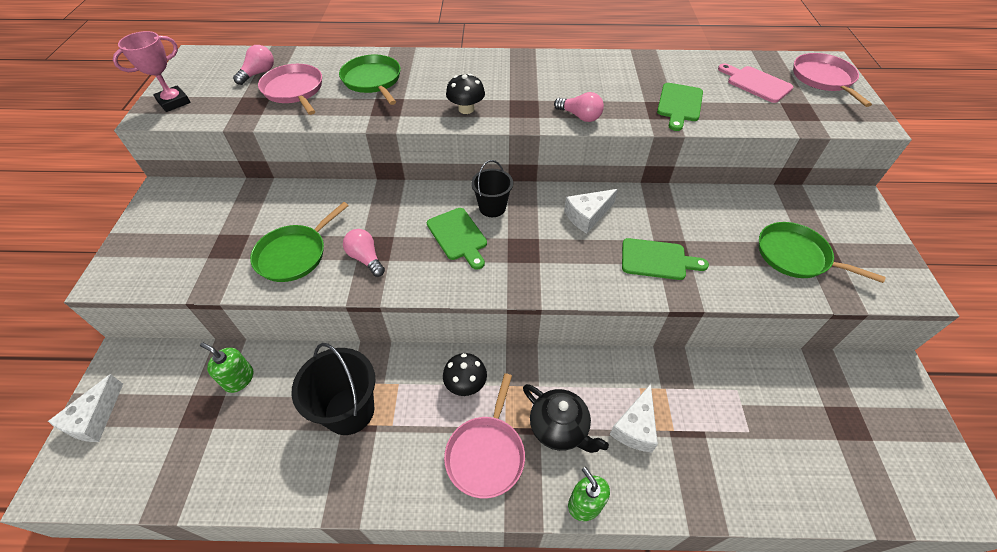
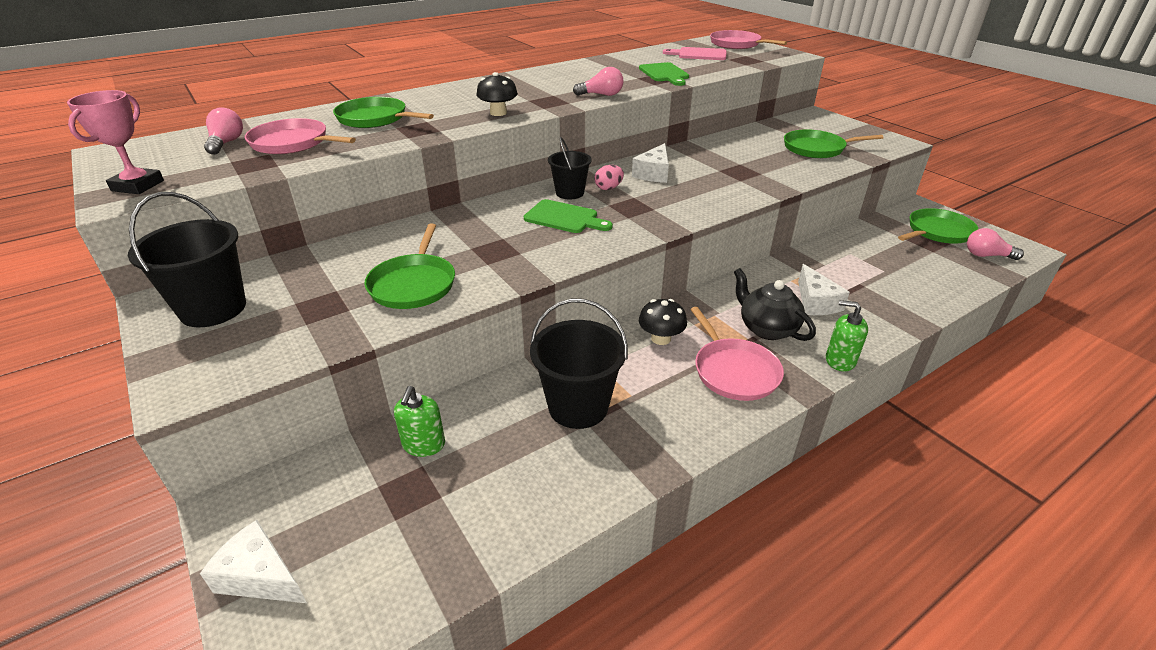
camera: 35 degrees left, 15 degrees down
white cheese [48,374,123,442] -> white cheese turned 135 degrees clockwise [200,520,307,603]
green soap dispenser [200,343,254,393] -> green soap dispenser turned 75 degrees counterclockwise [394,386,445,457]
pink light bulb [343,229,385,277] -> pink light bulb moved to [967,228,1024,260]
black teapot [523,384,609,453] -> black teapot turned 135 degrees counterclockwise [734,268,816,341]
green cutting board [622,238,709,280] -> none
none -> black bucket [128,192,246,327]
none -> pink egg [594,165,624,190]
none -> green pan [898,208,978,244]

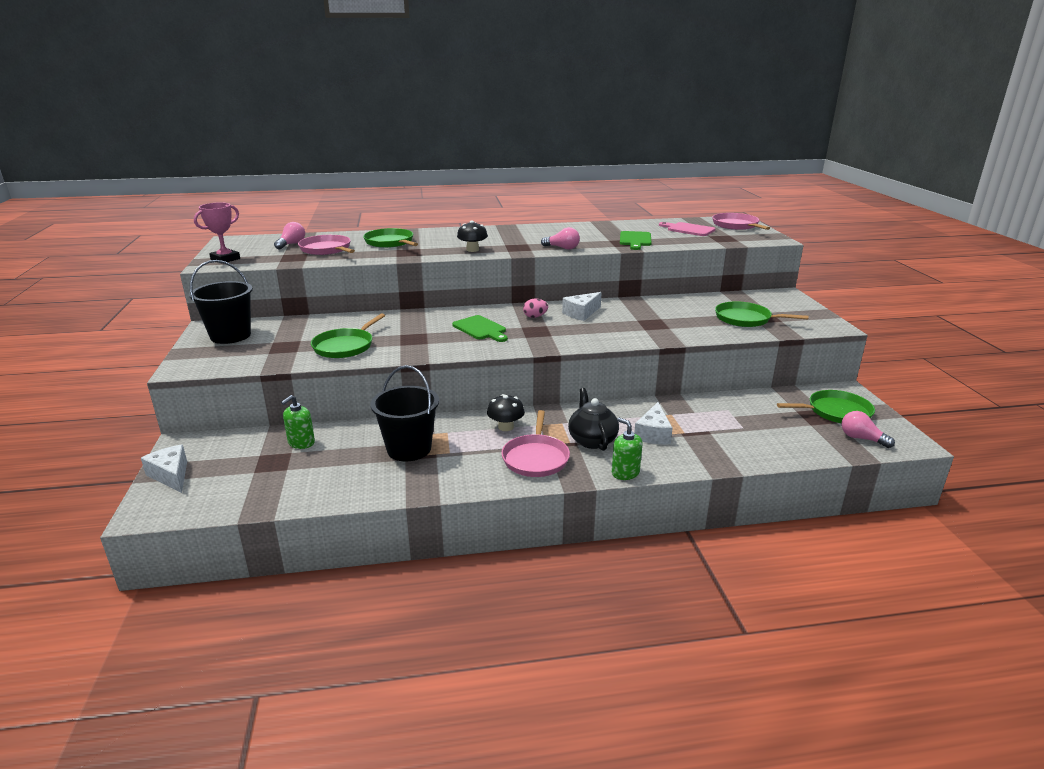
camera: 25 degrees right, 10 degrees down
black bucket [548,137,592,199] -> none

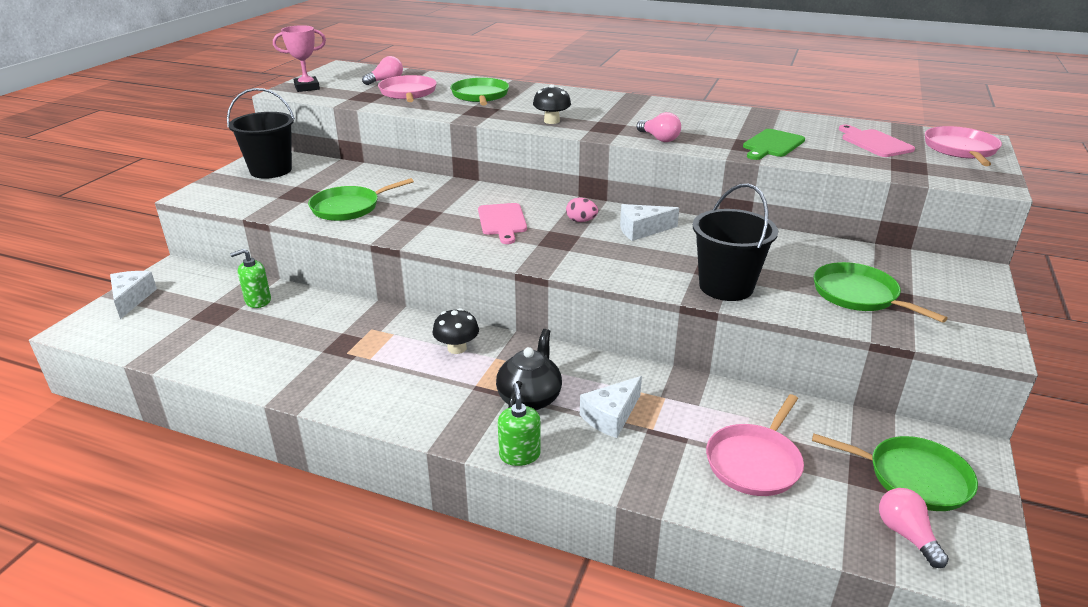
camera: 30 degrees right, 5 degrees up
black bucket [370,365,439,461] -> black bucket moved to [693,184,778,301]
green cutting board [452,315,508,342] -> pink cutting board [478,203,527,244]
pink pan [501,410,570,477] -> pink pan moved to [706,394,804,496]

